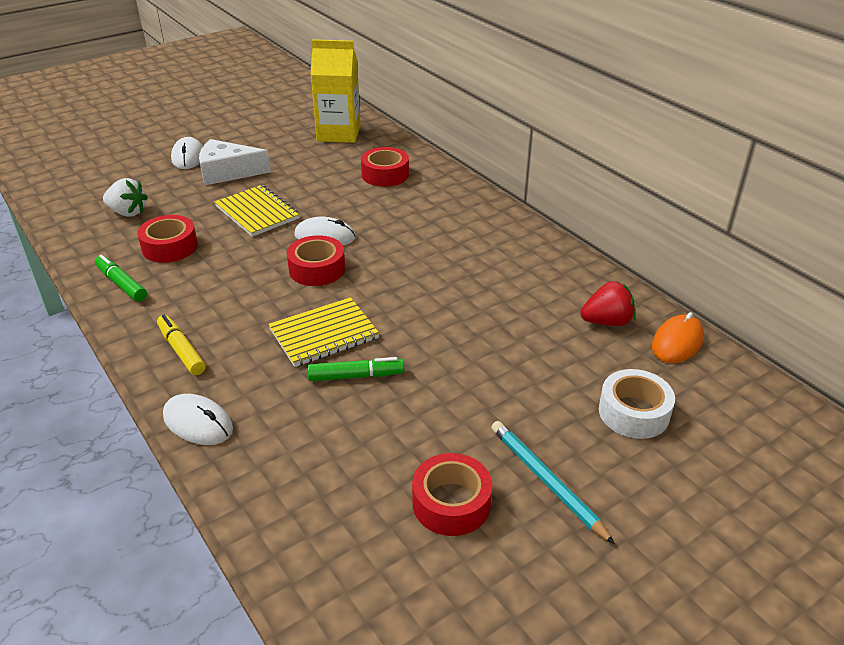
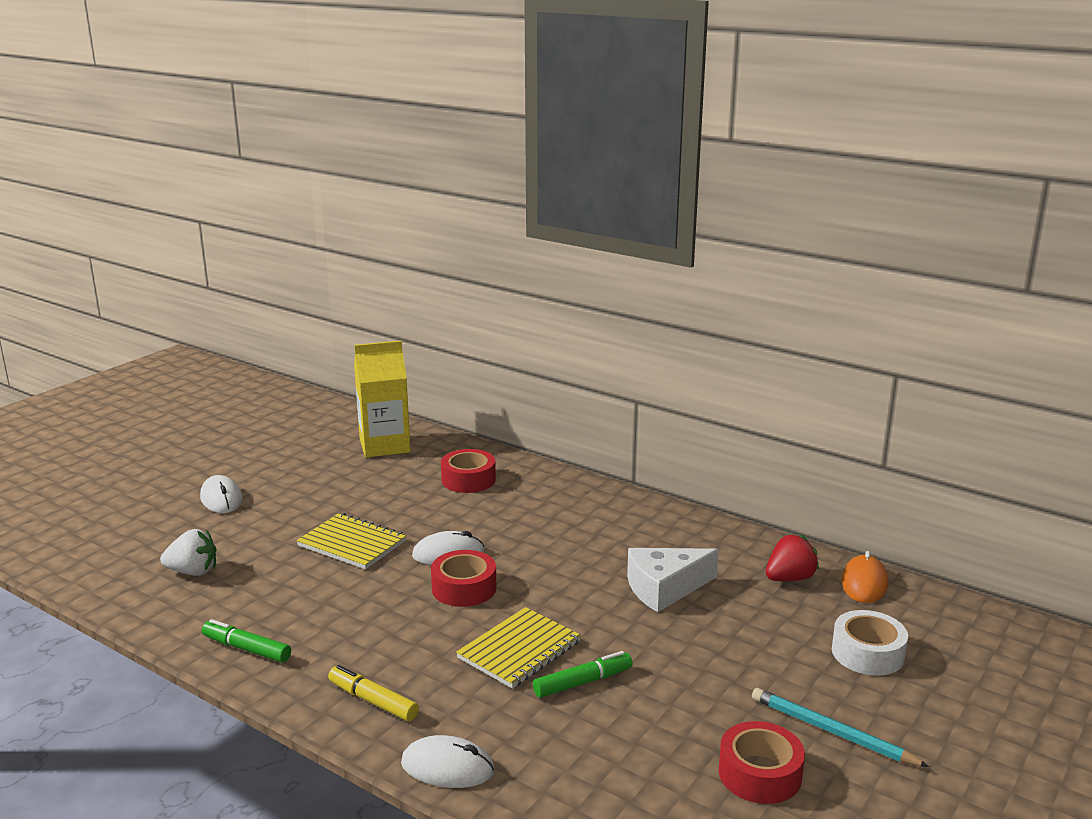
camera: 20 degrees left, 15 degrees down
red tape [137,215,198,263] -> none
white cheese [199,139,271,185] -> white cheese moved to [627,548,719,612]

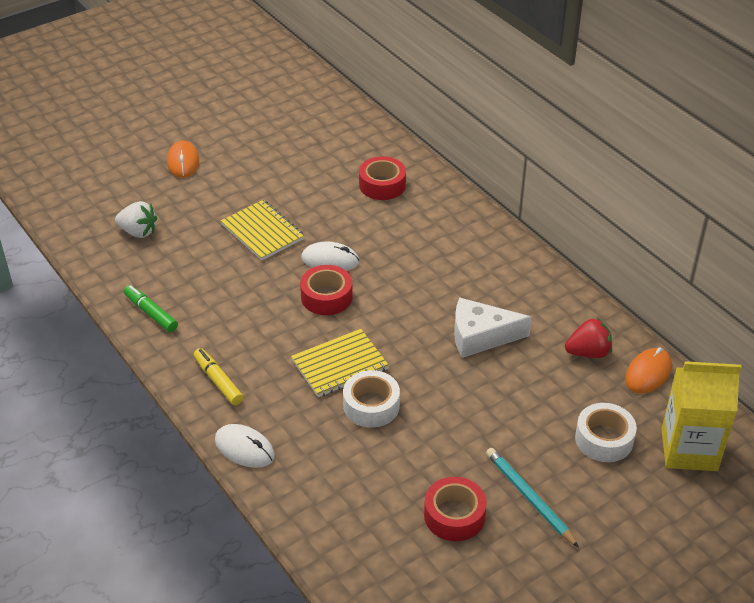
camera: 20 degrees right, 20 degrees up
white mouse [200,475,243,513] -> orange mouse [167,140,199,178]
yellow carton [354,340,411,458] -> yellow carton moved to [662,361,741,471]
green marker [533,651,633,698] -> white tape [343,370,400,428]

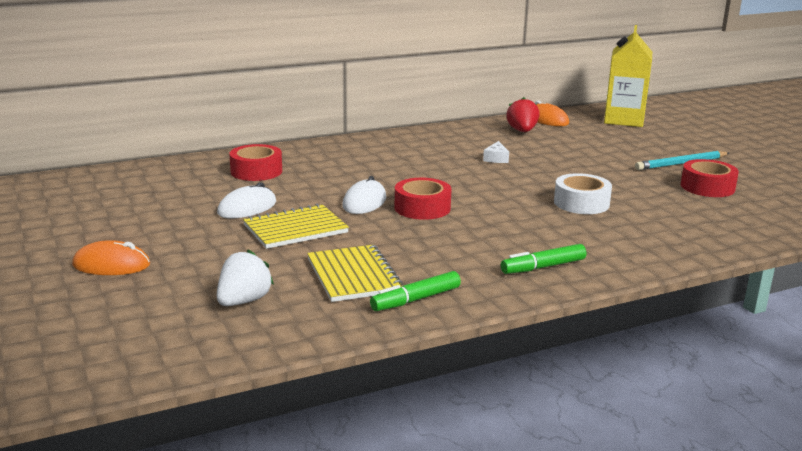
camera: 80 degrees left, 20 degrees down
yellow marker [194,348,243,405] -> green marker [501,244,586,274]
white mouse [215,424,275,468] -> white mouse moved to [217,182,276,219]
yellow notebook [291,329,389,397] -> yellow notebook moved to [307,245,403,302]
white cheese [454,298,532,358] -> white cheese [483,141,509,163], size x0.48
white tape [575,403,637,462] -> none

